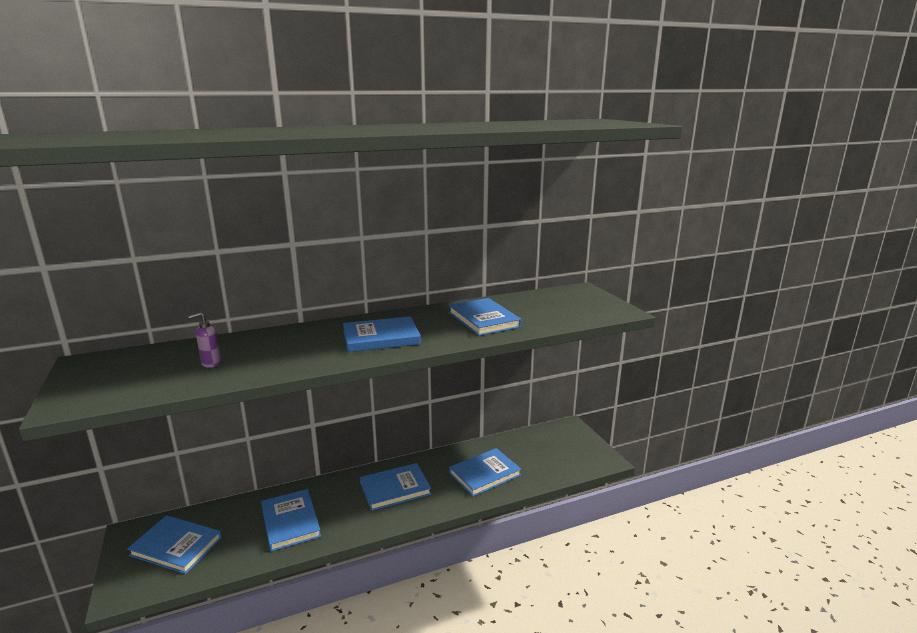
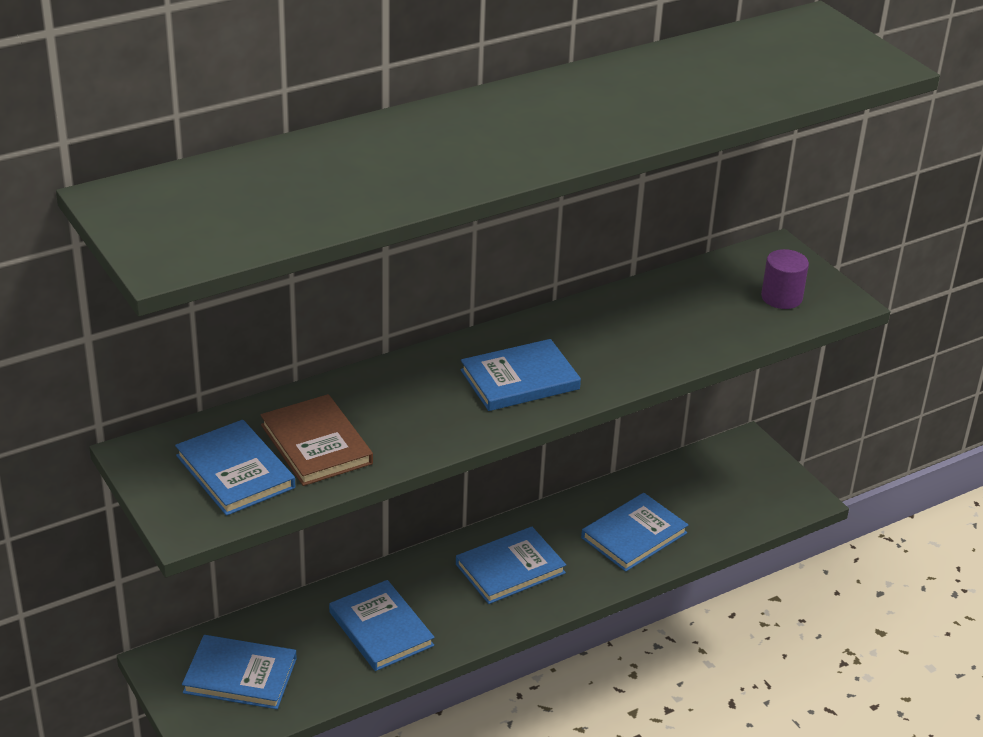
camera: 10 degrees left, 15 degrees up
purple soap dispenser [188,312,221,368] -> brown book [260,394,373,486]
blue book [449,298,522,336] -> blue book moved to [175,420,295,516]
none -> purple cylinder [761,249,809,309]

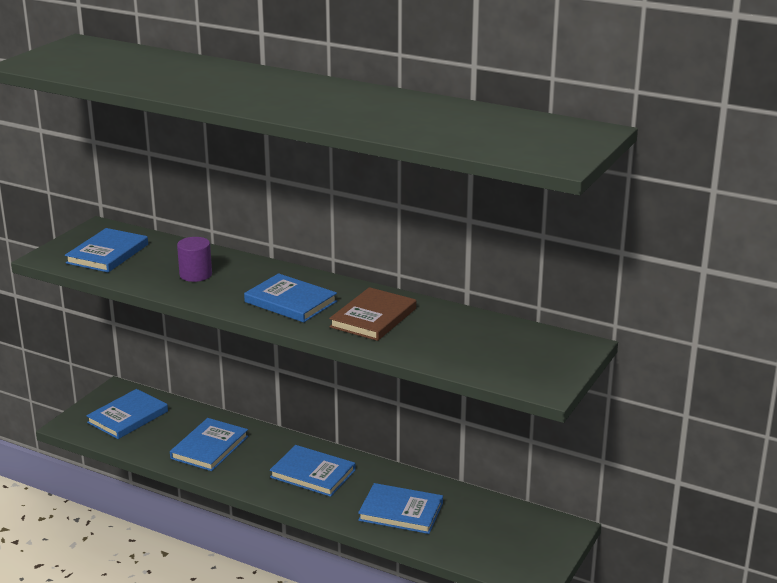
camera: 60 degrees right, 10 degrees down
blue book [182,635,297,709] -> blue book turned 60 degrees clockwise [86,389,168,439]
brown book [260,394,373,486] -> brown book moved to [329,287,416,341]
purple cylinder [761,249,809,309] -> purple cylinder moved to [177,237,212,282]

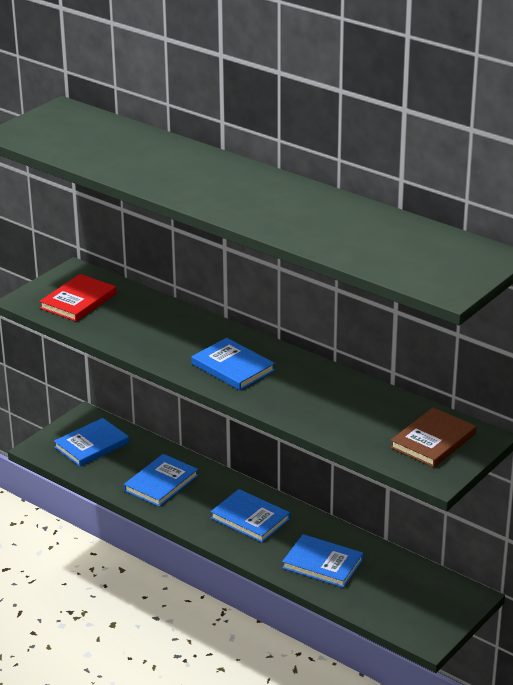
camera: 10 degrees right, 5 degrees up
blue book [65,228,148,272] -> red book [39,274,116,321]
purple cylinder [177,237,212,282] -> none
brown book [329,287,416,341] -> brown book moved to [390,407,476,467]

